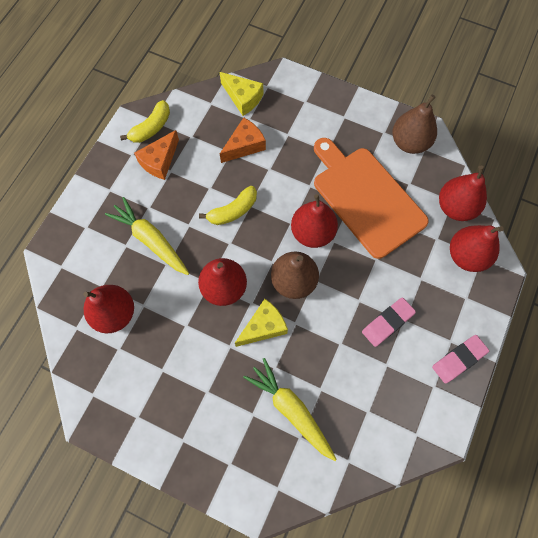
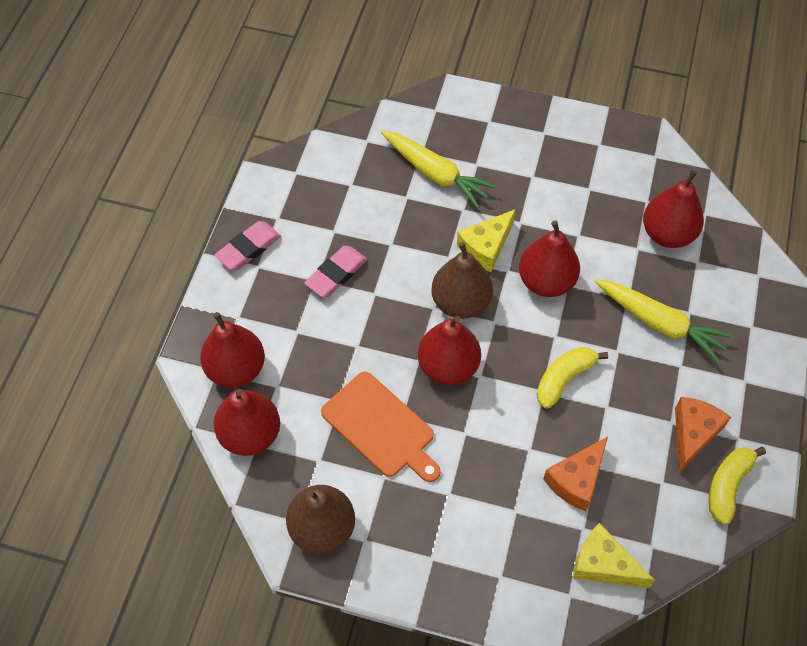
camera: 170 degrees right, 10 degrees down
orange cutting board [314,138,429,259] -> orange cutting board [321,372,441,482], size x0.67

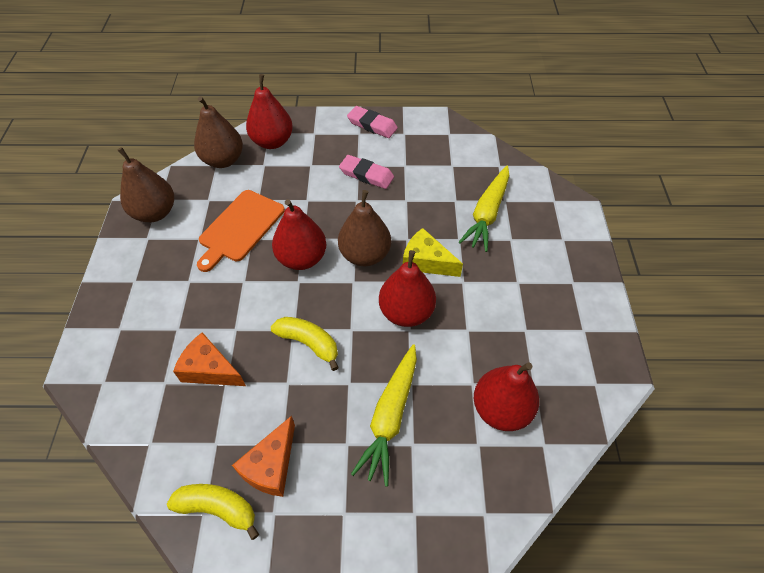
camera: 75 degrees right, 5 degrees down
red pear [214,389,280,456] -> brown pear [194,96,243,168]
yellow cheese [573,523,655,588] -> none
orange cheese [675,397,731,473] -> orange cheese turned 105 degrees clockwise [232,416,295,497]

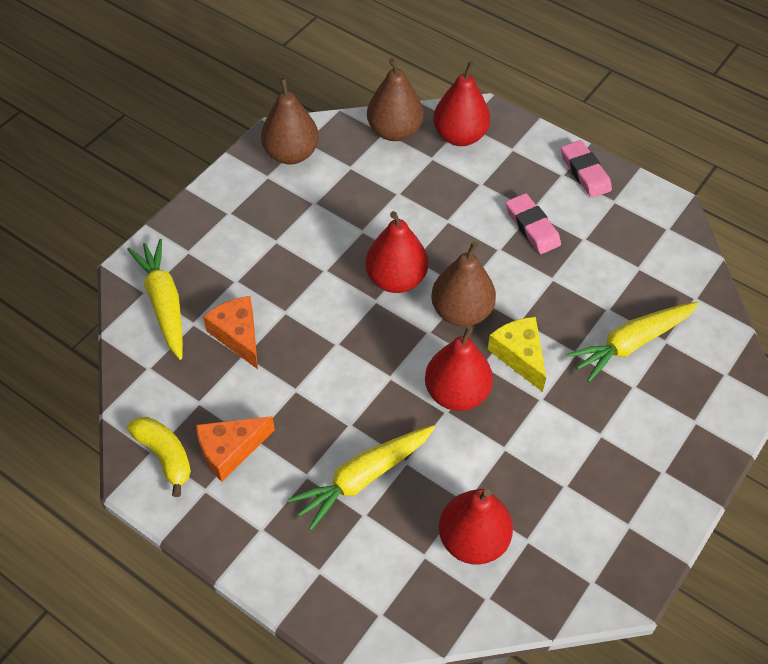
camera: 35 degrees right, 0 degrees up
orange cutting board [197,190,285,272] -> none
yellow banana [271,317,339,371] -> none
none -> yellow carrot [127,239,183,360]

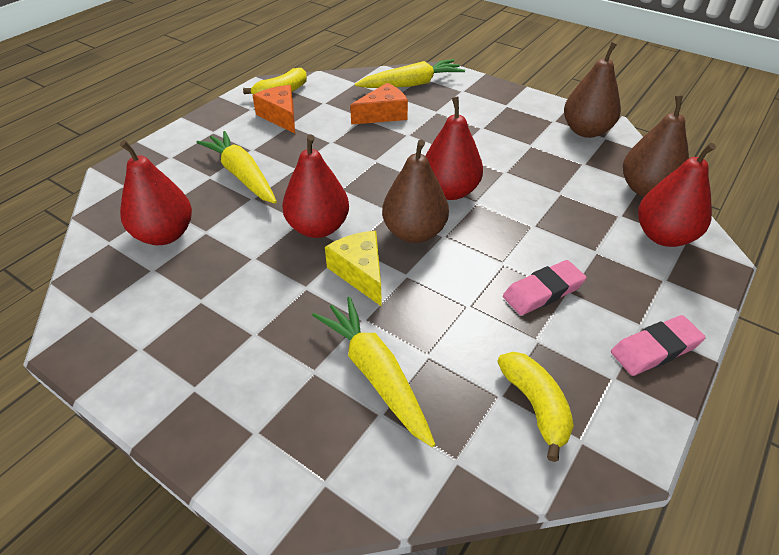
camera: 90 degrees right, 10 degrees down
yellow cheese [487,317,546,392] -> yellow cheese turned 90 degrees counterclockwise [325,231,382,307]
none -> yellow banana [497,352,574,462]

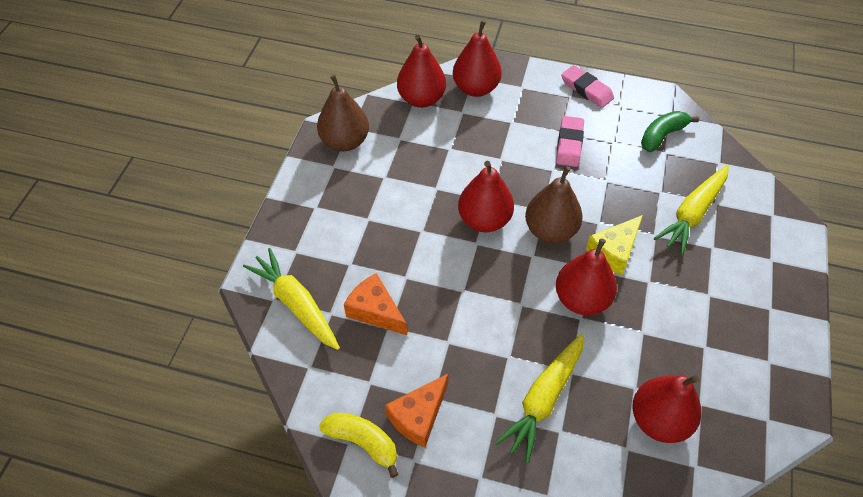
camera: 110 degrees left, 10 degrees up
yellow banana [497,352,574,462] -> green banana [641,111,699,152]
pink eraser [503,260,587,315] -> pink eraser turned 60 degrees clockwise [556,116,584,167]
brown pear [623,95,689,197] -> red pear [397,35,446,108]

